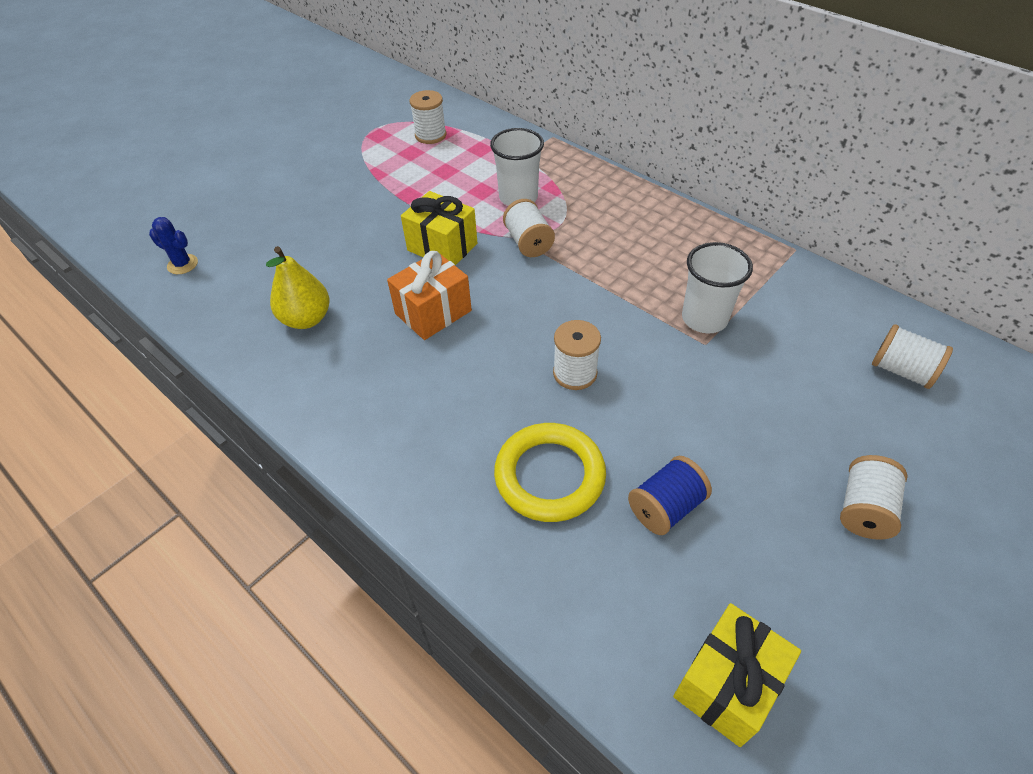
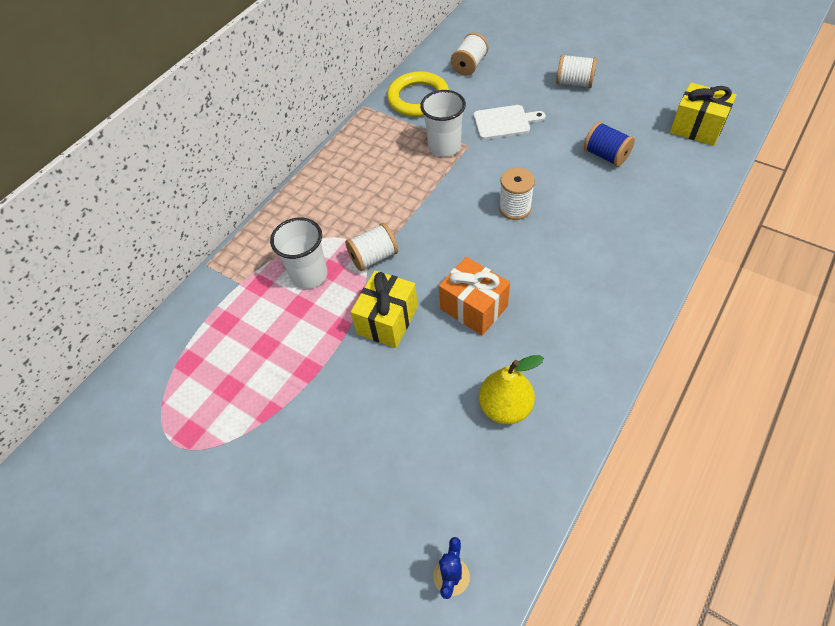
camera: 95 degrees left, 5 degrees up
white spool [410,90,447,144] -> none
yellow ring [494,423,606,522] -> yellow ring moved to [387,71,449,117]
none -> white cutting board [473,105,546,139]

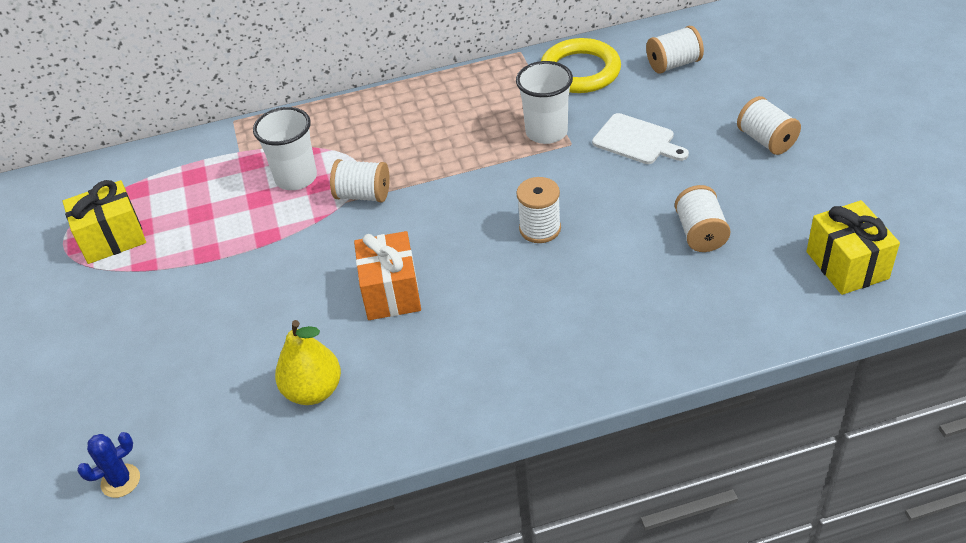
camera: 40 degrees right, 10 degrees down
yellow gift [351,270,418,348] -> yellow gift moved to [63,180,146,264]
blue spool [584,122,635,167] -> white spool [675,185,731,252]

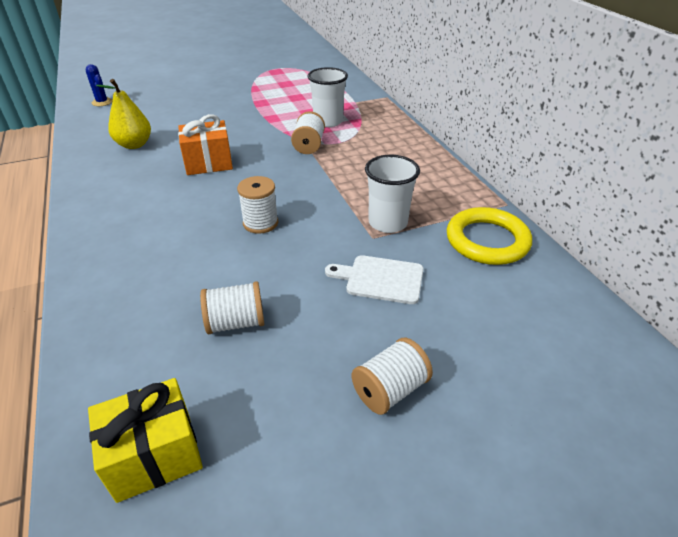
camera: 80 degrees right, 5 degrees down
yellow gift [63,180,146,264] -> none
white cutting board [592,113,689,164] -> white cutting board turned 75 degrees clockwise [325,255,424,304]
white spool [646,26,704,74] -> none

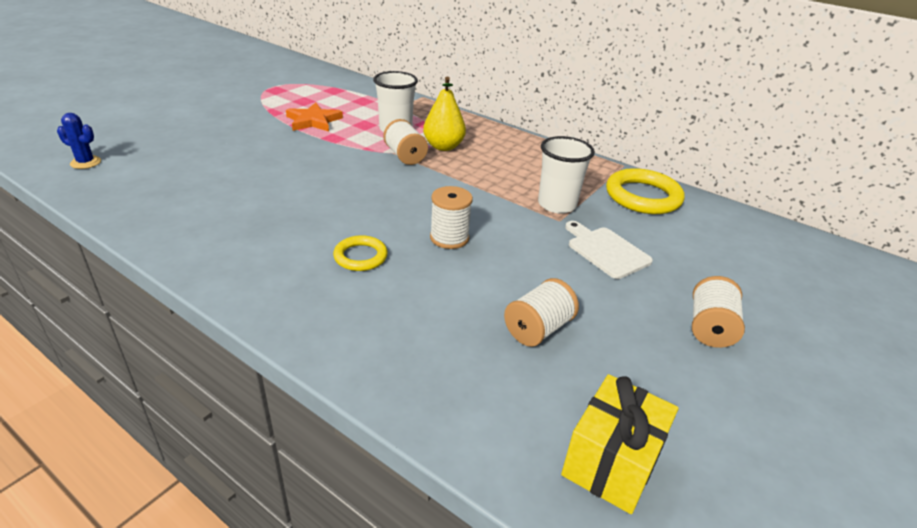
camera: 35 degrees left, 5 degrees down
yellow pear [96,79,151,149] -> yellow pear moved to [423,76,466,151]
orange gift [178,114,233,175] -> none
white cutting board [325,255,424,304] -> white cutting board turned 75 degrees clockwise [565,221,653,279]
none -> orange star [286,103,343,132]
none -> yellow ring [333,235,388,271]

